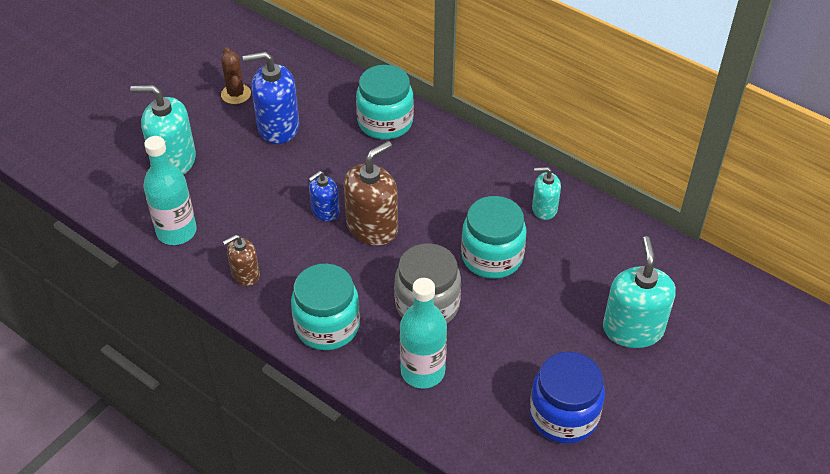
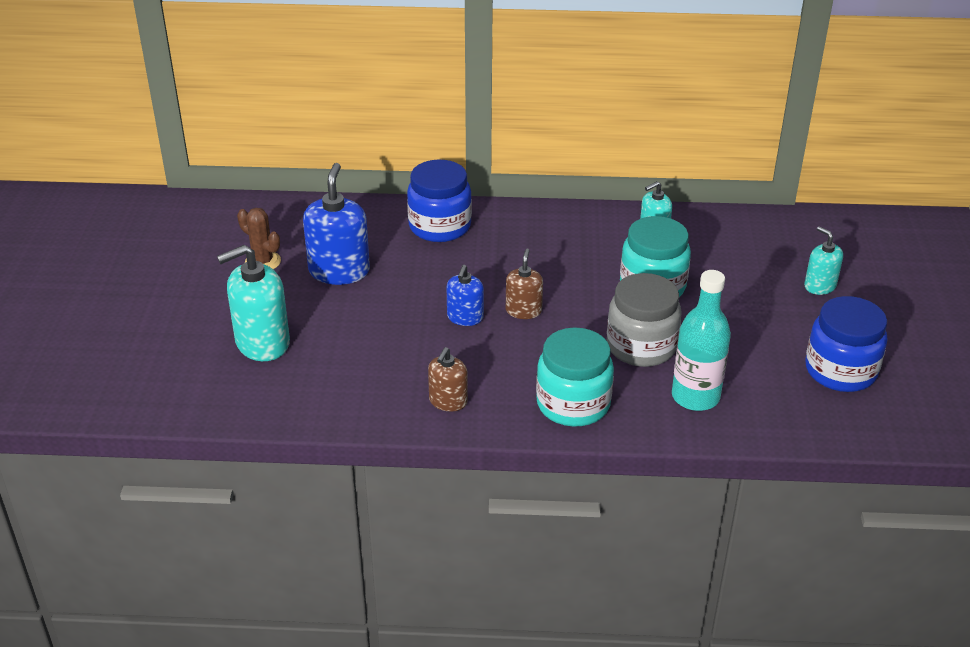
camera: 35 degrees left, 10 degrees down
turquoise bottle [144,136,197,245] -> none
blue soap dispenser [243,51,299,144] -> blue soap dispenser turned 135 degrees clockwise [303,163,370,285]
brown soap dispenser [344,141,398,245] -> brown soap dispenser [506,248,543,319], size x0.57
turquoise jar [356,65,414,140] -> blue jar [407,160,472,242]
turquoise soap dispenser [603,236,676,348] -> turquoise soap dispenser [804,226,843,295], size x0.57

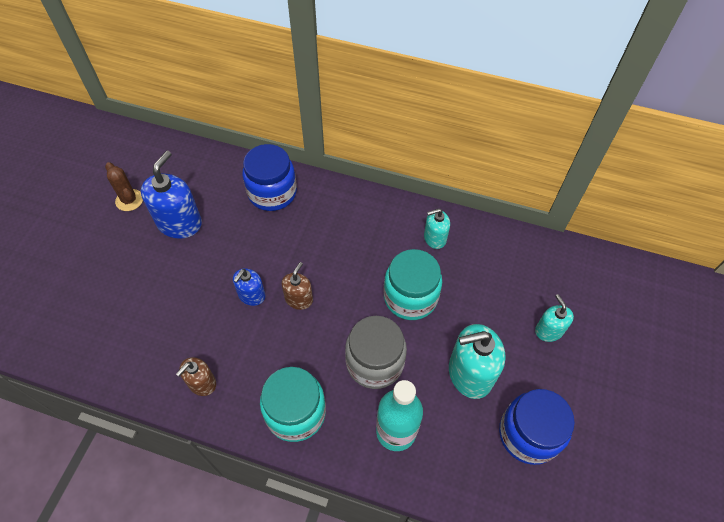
camera: 15 degrees right, 20 degrees up
turquoise soap dispenser [217,245,290,361] -> turquoise soap dispenser moved to [449,324,506,399]

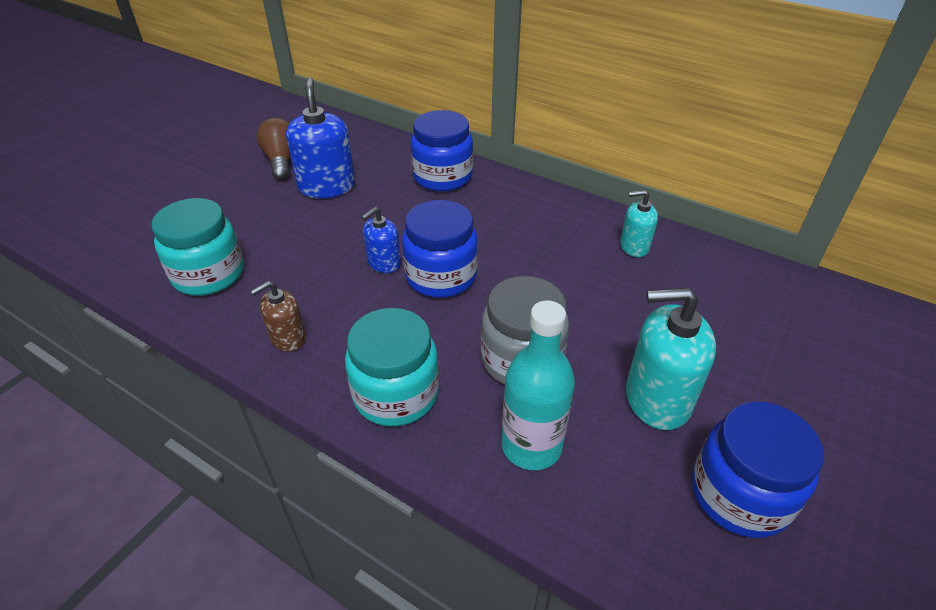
camera: 15 degrees right, 15 degrees down
brown cactus [105,162,143,211] -> brown light bulb [257,118,290,180]
blue soap dispenser [141,151,202,239] -> blue soap dispenser turned 45 degrees counterclockwise [286,77,355,199]
brown soap dispenser [282,262,313,310] -> blue jar [402,200,478,298]
turquoise jar [384,249,442,320] -> turquoise jar moved to [151,198,244,296]
turquoise soap dispenser [535,294,574,342] -> none

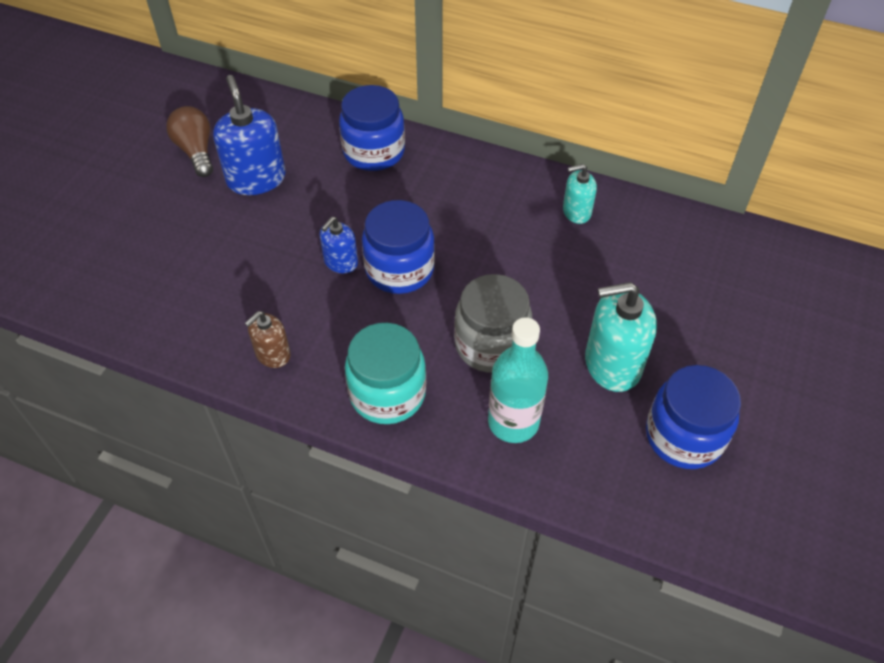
camera: 10 degrees left, 10 degrees up
turquoise jar [151,198,244,296] -> none

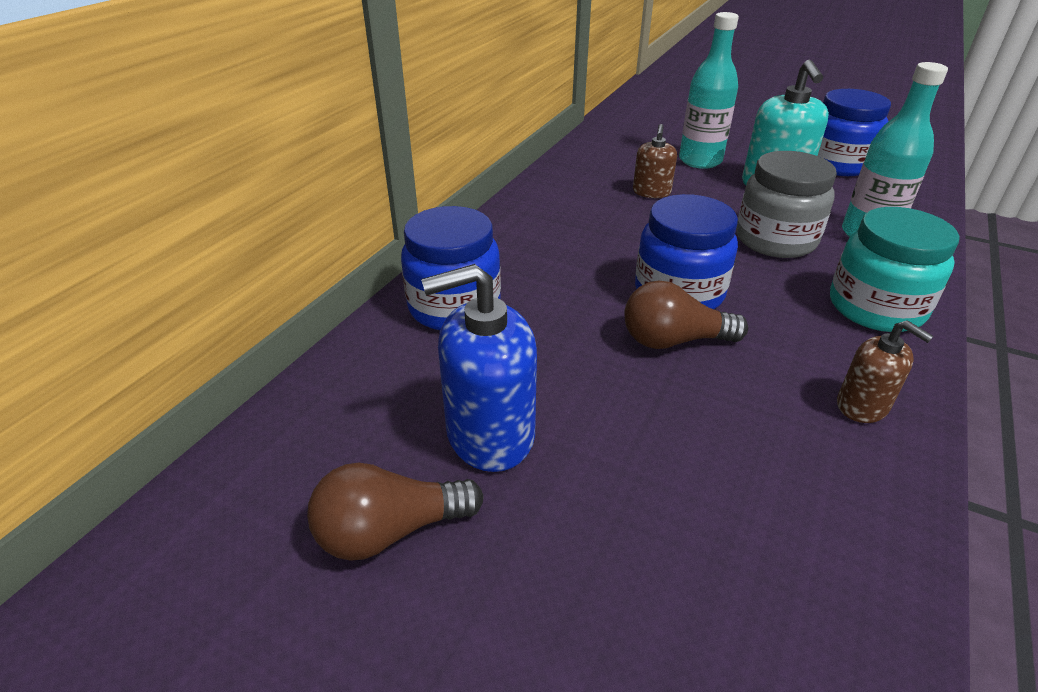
camera: 85 degrees left, 15 degrees down
blue soap dispenser [320,217,358,273] -> brown light bulb [624,280,748,349]
turquoise soap dispenser [563,164,597,224] -> none
none -> brown soap dispenser [633,124,677,198]
none -> turquoise bottle [679,12,739,169]

